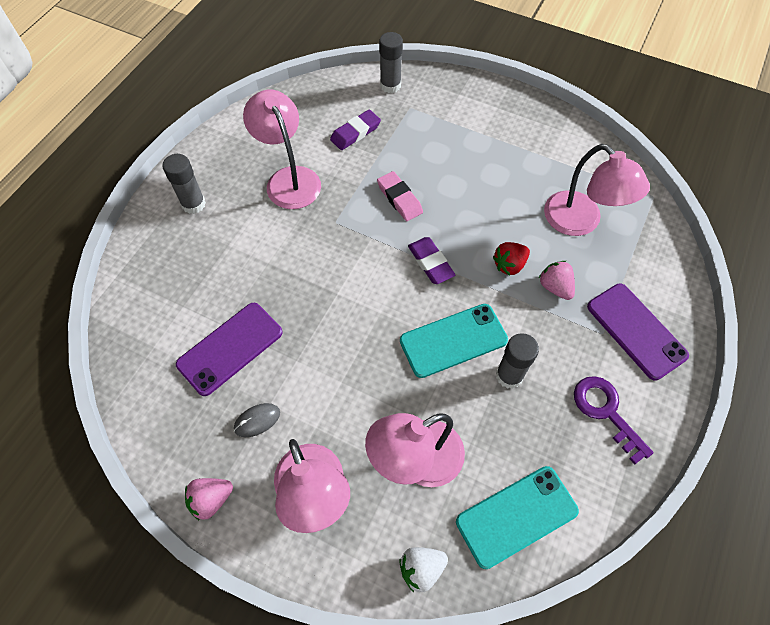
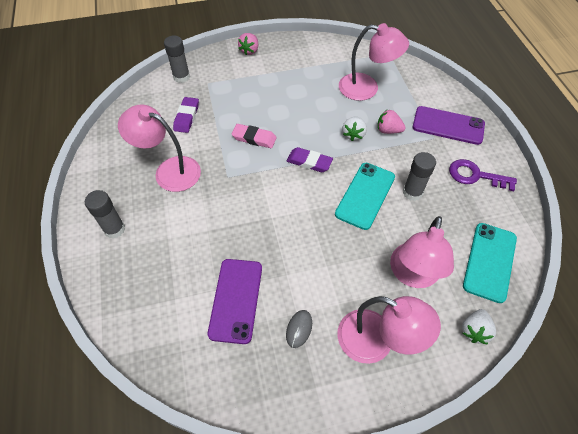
camera: 40 degrees left, 5 degrees down
pink strawberry [185,478,233,520] -> pink strawberry moved to [238,33,258,55]
red strawberry [493,242,530,276] -> white strawberry [342,116,367,141]

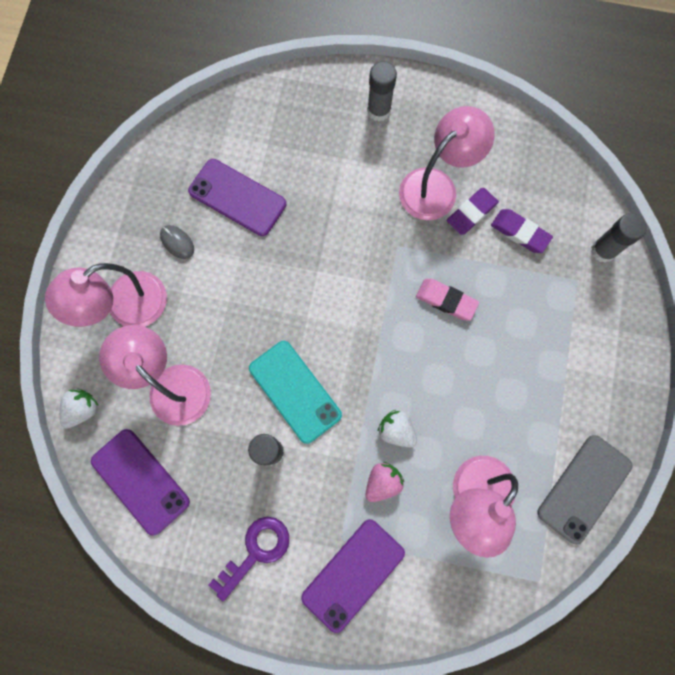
camera: 115 degrees right, 20 degrees up
pink eraser [232,124,277,148] -> pink eraser turned 75 degrees clockwise [416,279,479,321]
pink strawberry [238,33,258,55] -> none
purple eraser [287,147,333,172] -> purple eraser moved to [447,188,499,235]
white strawberry [462,309,496,344] -> white strawberry turned 75 degrees clockwise [60,389,99,429]
turquoise phone [463,223,517,303] -> purple phone [91,429,190,536]
none -> grey phone [538,435,633,545]

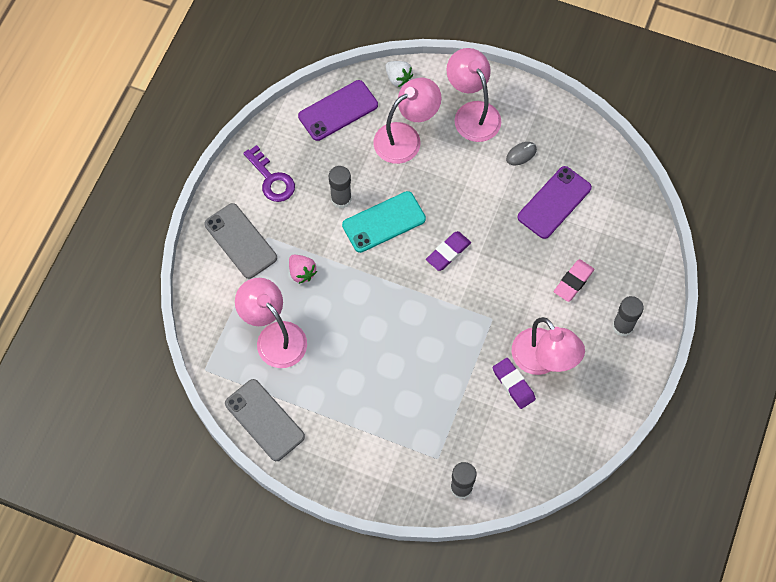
camera: 100 degrees right, 10 degrees down
purple phone [301,519,405,633] -> grey phone [204,203,277,279]
white strawberry [377,410,417,447] -> none
pink eraser [416,279,479,321] -> pink eraser moved to [554,259,594,302]
purple eraser [491,209,553,253] -> purple eraser moved to [426,231,471,271]

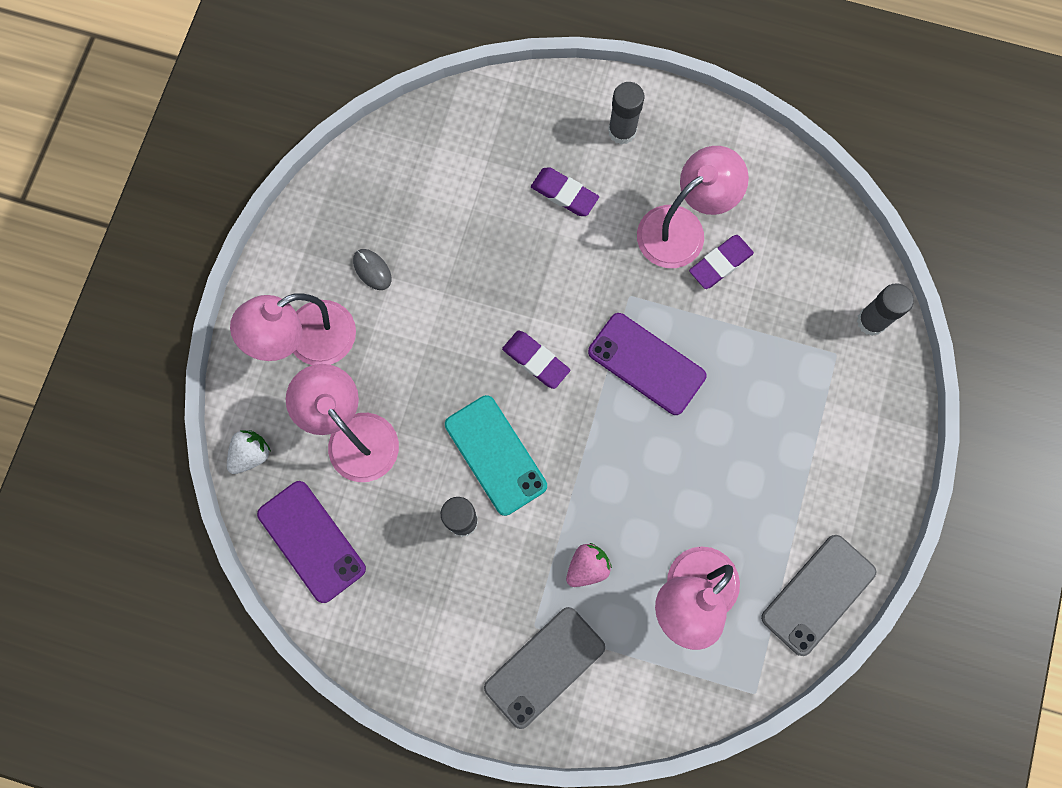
camera: 95 degrees left, 10 degrees up
purple key [243,145,295,202] -> none
purple phone [517,166,592,239] -> purple phone moved to [588,313,706,415]
pink eraser [554,259,594,302] -> purple eraser [531,167,599,216]

